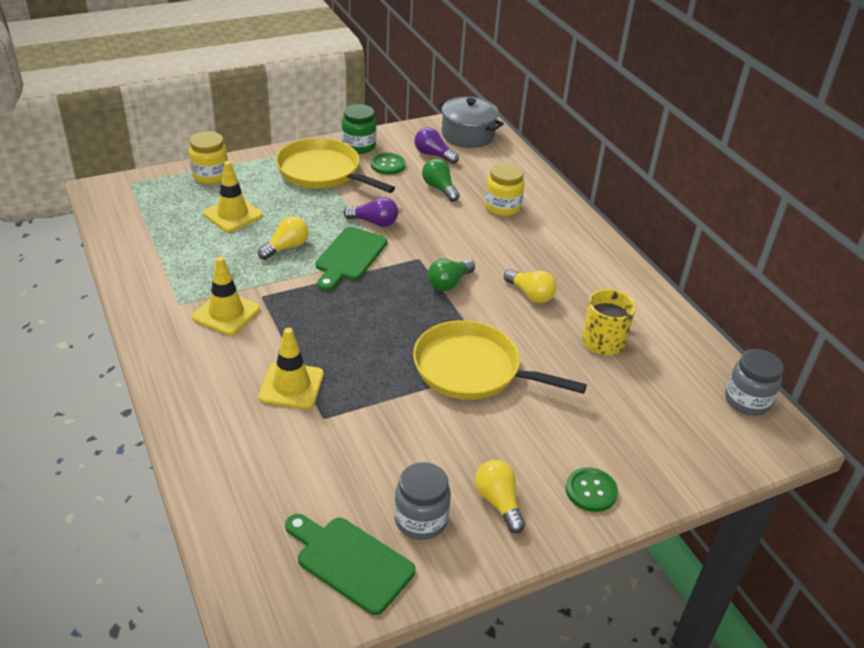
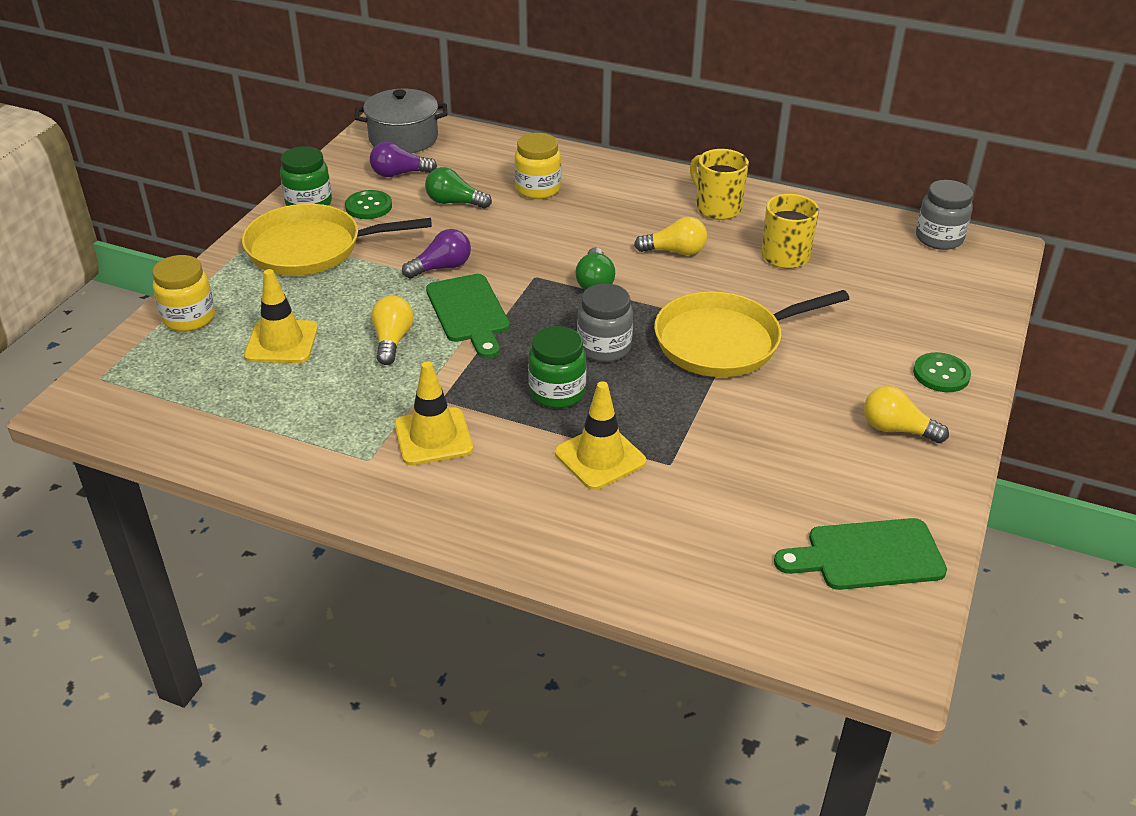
camera: 40 degrees left, 0 degrees up
grey jar [394,462,451,540] -> grey jar moved to [577,283,633,362]
none -> green jar [528,326,587,408]
none -> yellow mug [690,149,749,220]

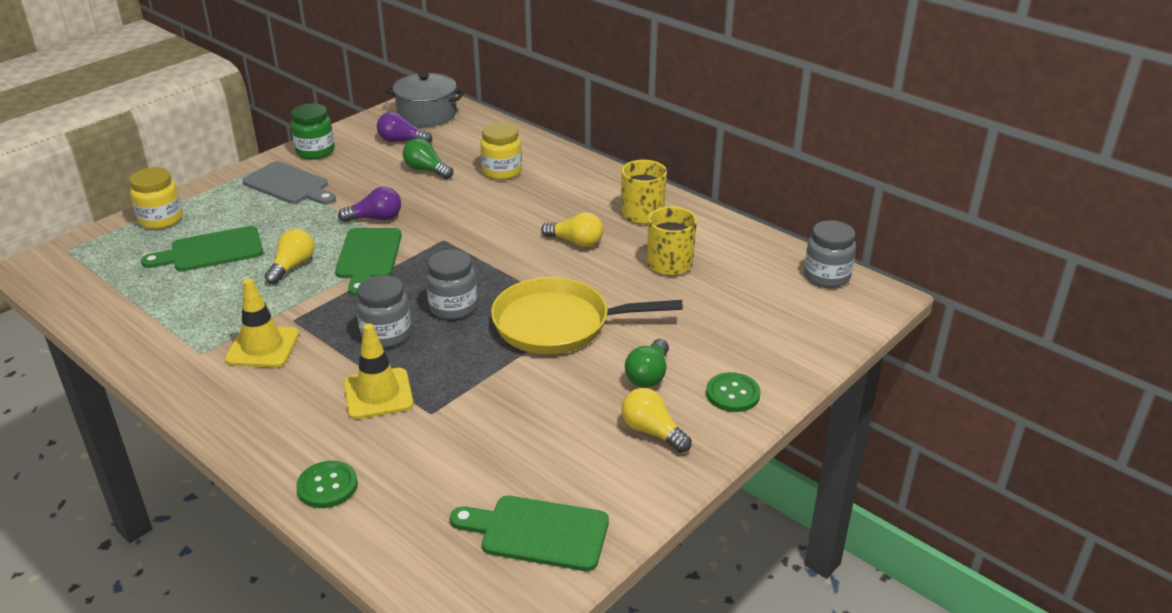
camera: 20 degrees right, 5 degrees down
yellow pan [242,204,432,276] -> grey cutting board [243,161,336,204]
yellow traffic cone [244,269,318,363] -> green cutting board [141,226,263,271]
green button [345,190,392,219] -> green button moved to [296,461,358,508]
green jar [528,326,587,408] -> grey jar [356,275,411,348]
green light bulb [576,247,615,290] -> green light bulb moved to [625,339,669,388]

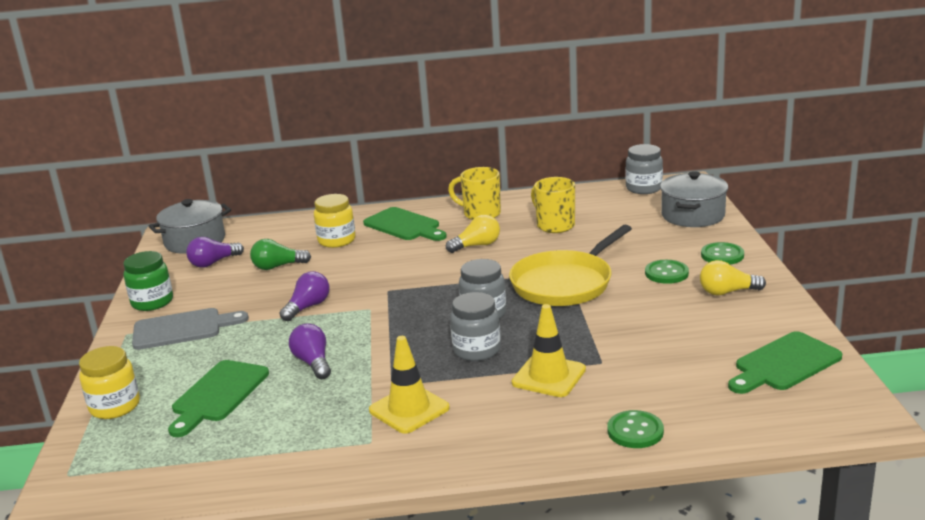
camera: 45 degrees left, 10 degrees down
yellow light bulb [265,229,315,284] -> purple light bulb [289,324,331,379]
green cutting board [335,228,402,296] -> green cutting board moved to [363,207,447,241]
green light bulb [625,339,669,388] -> green button [645,260,689,284]
none -> grey pot [660,171,728,227]

